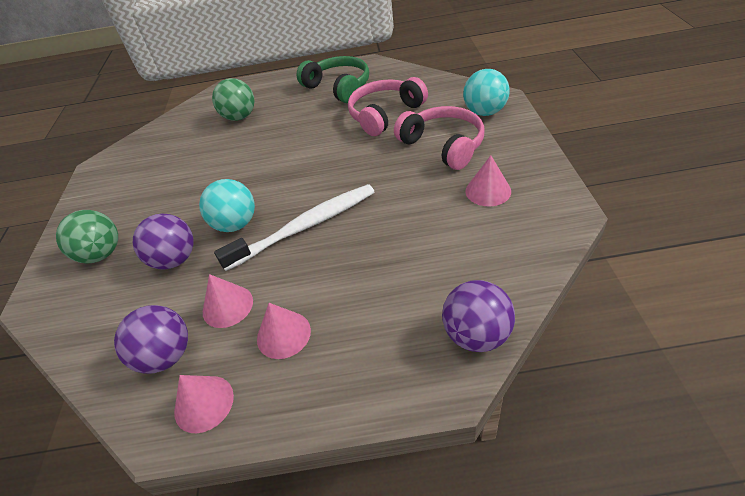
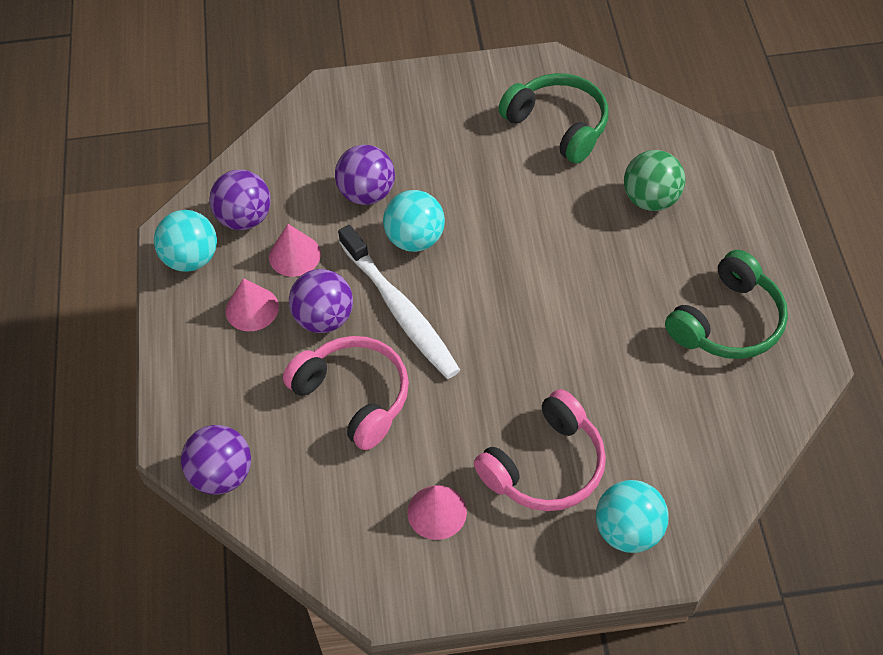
camera: 85 degrees right, 10 degrees up
green ball [56,210,118,264] -> none
pink cone [174,375,234,433] -> turquoise ball [154,210,217,272]
pink headphones [348,77,428,136] -> pink headphones moved to [283,336,409,450]
none -> purple ball [289,269,353,333]
none -> green headphones [498,73,609,164]

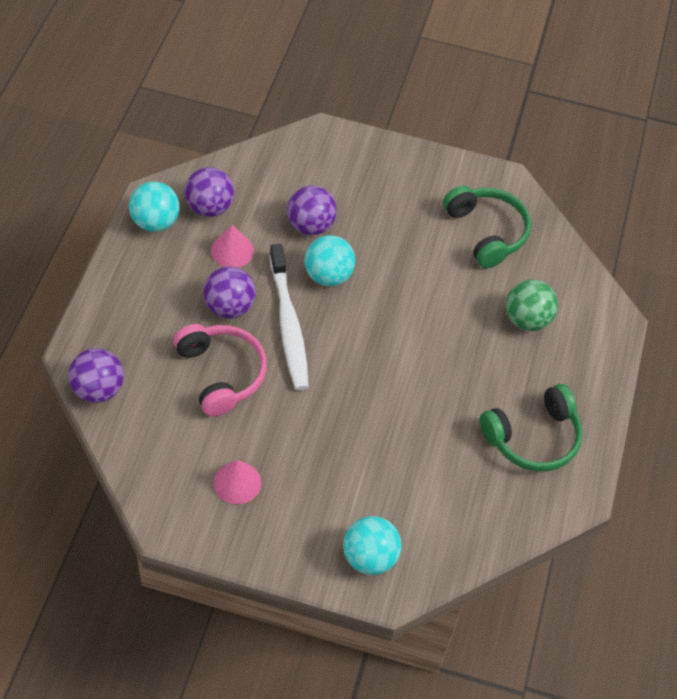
camera: 15 degrees right, 0 degrees up
pink cone [225,278,279,331] -> none
pink headphones [474,389,606,511] -> none

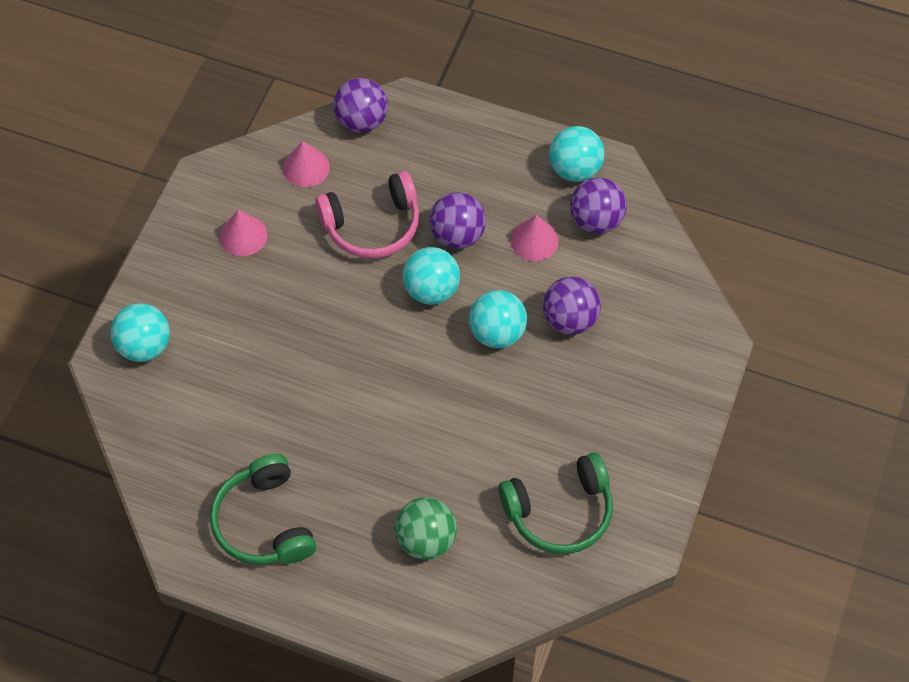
camera: 100 degrees right, 5 degrees up
white toothbrush [269,244,309,390] -> turquoise ball [403,247,460,305]
none -> pink cone [283,141,330,187]

